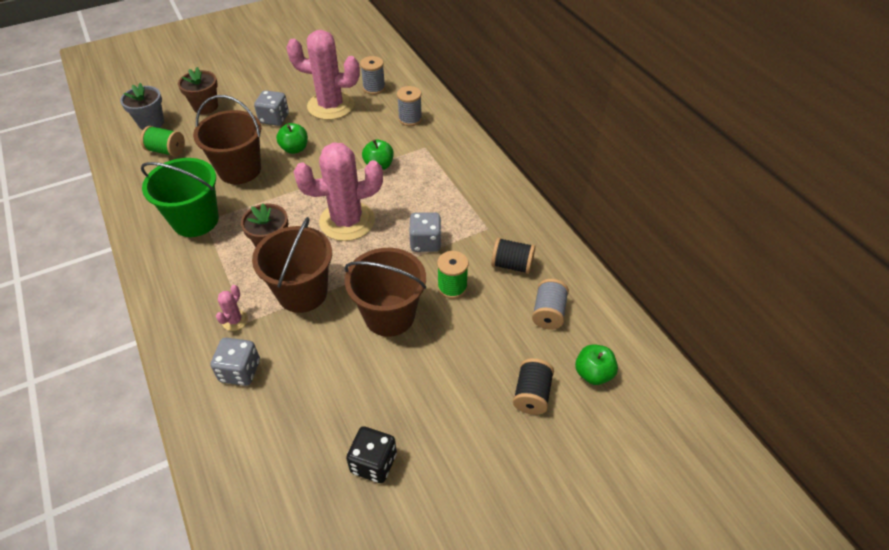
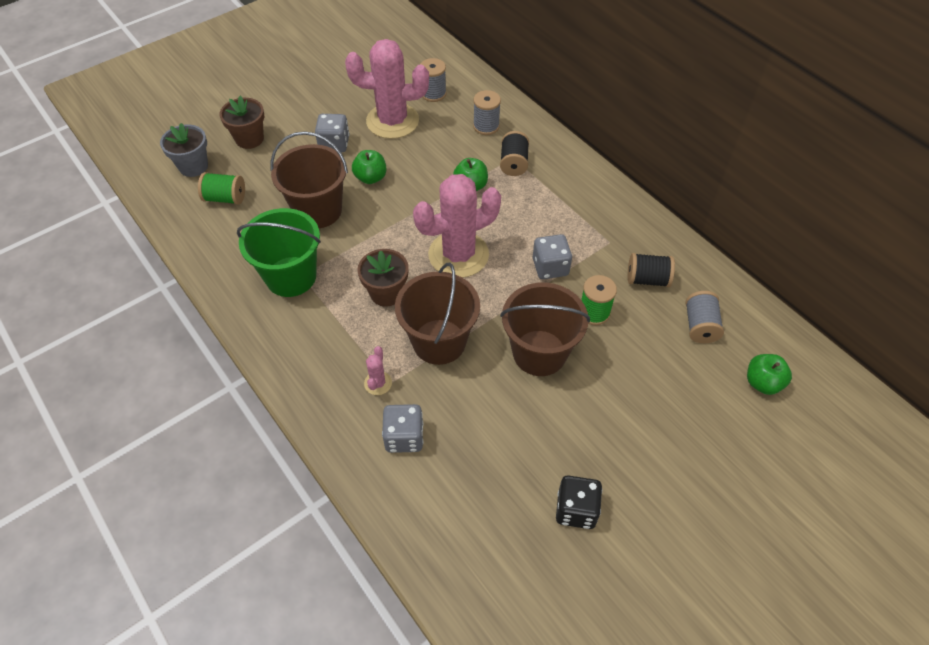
camera: 10 degrees left, 5 degrees up
black spool [513,358,554,415] -> black spool moved to [500,131,529,176]

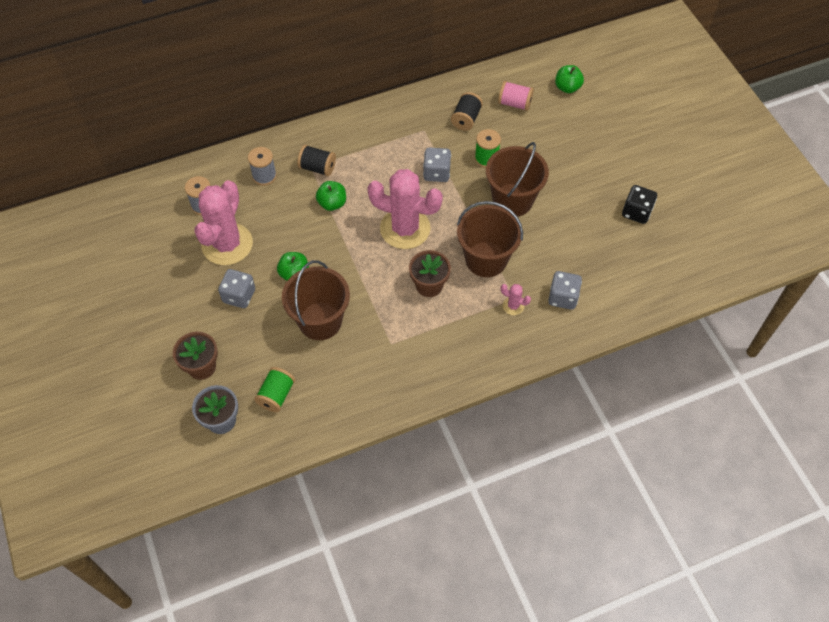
camera: 75 degrees left, 5 degrees up
green bucket [237,208,321,297] -> none
pink cactus [413,174,501,278] -> pink cactus turned 60 degrees counterclockwise [368,169,443,249]
grey spool [685,291,724,343] -> pink spool [498,81,534,111]

